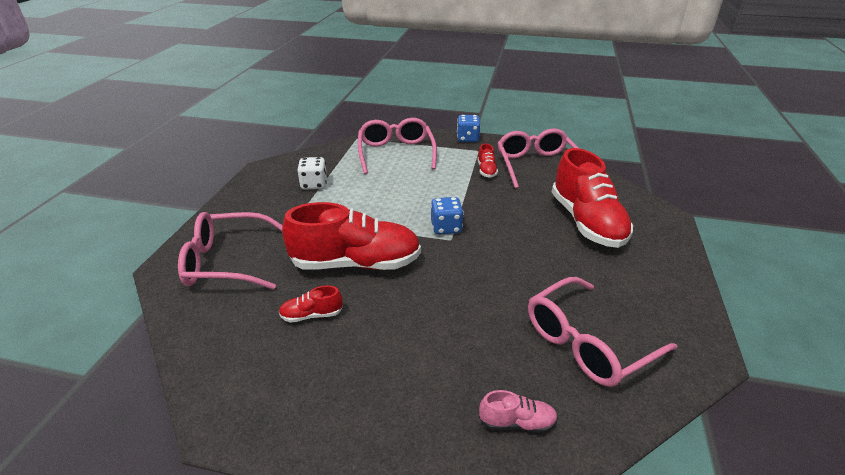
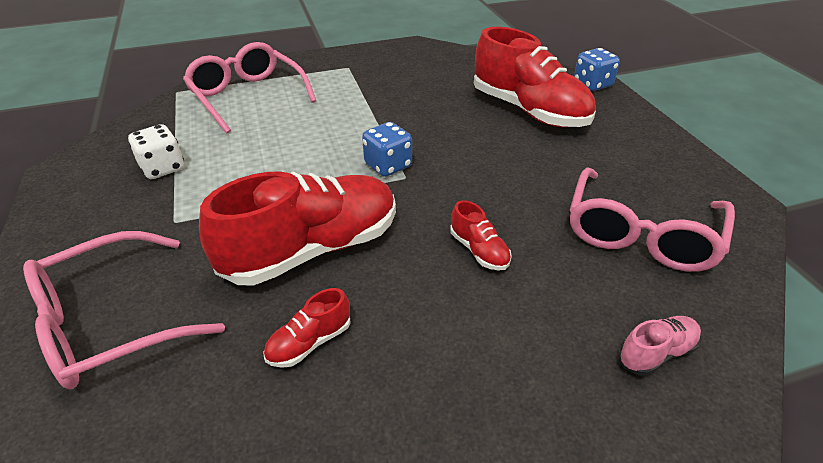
camera: 30 degrees left, 5 degrees up
blue dice [457,115,481,142] -> blue dice moved to [574,48,620,91]
red shoe [478,144,498,178] -> red shoe moved to [450,200,512,271]
pink glasses [498,128,578,189] -> none

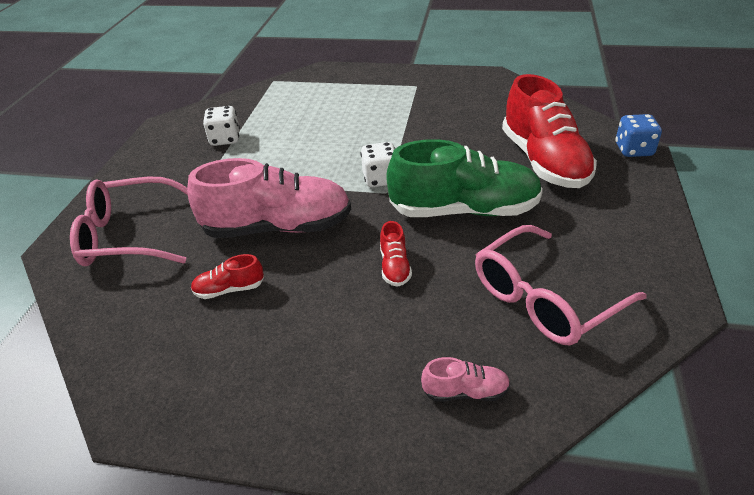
camera: 30 degrees right, 0 degrees up
pink glasses [183,42,316,133] -> none
red shoe [199,172,396,286] -> pink shoe [187,158,351,238]
blue dice [362,122,412,177] -> white dice [360,142,395,187]
none -> green shoe [387,139,543,217]

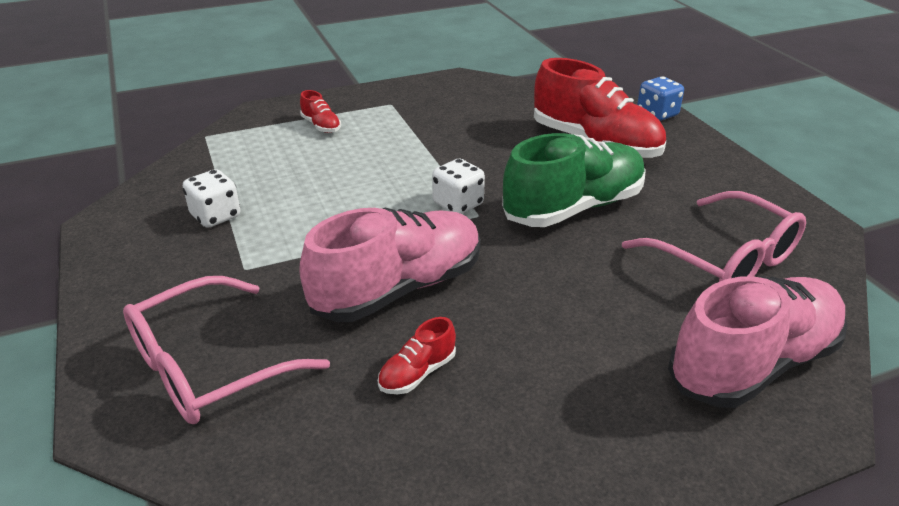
camera: 35 degrees left, 5 degrees down
red shoe [380,221,412,287] -> red shoe moved to [300,90,341,133]
pink shoe [421,357,510,401] -> pink shoe [668,276,848,408], size x2.35
pink glasses [475,225,647,345] -> pink glasses turned 60 degrees counterclockwise [622,191,806,282]

